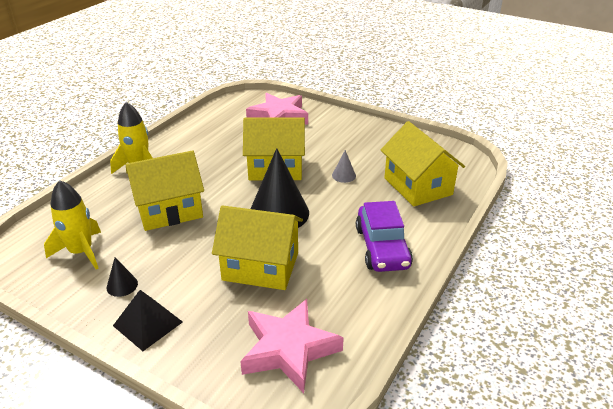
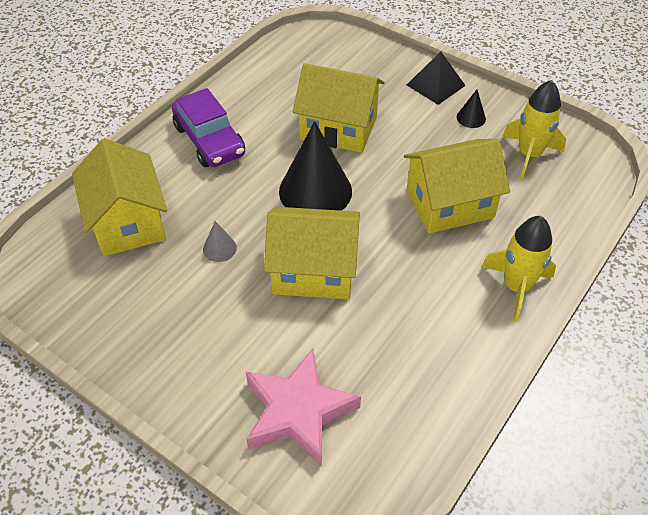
camera: 175 degrees left, 15 degrees up
pink star [240,299,344,393] -> none
purple car [356,201,413,272] -> purple car turned 150 degrees clockwise [172,88,245,167]

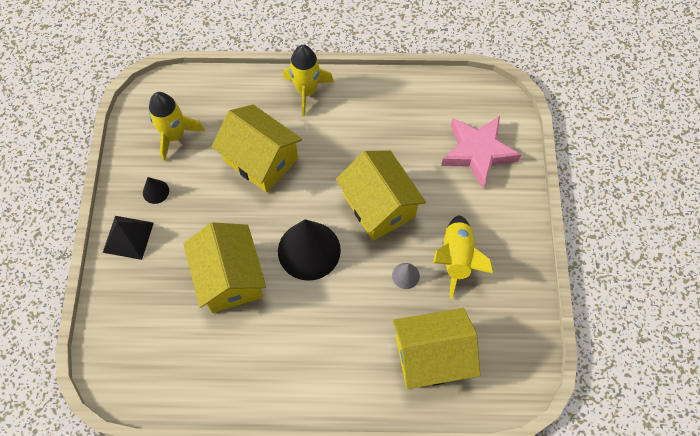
camera: 125 degrees left, 15 degrees up
yellow house [72,138,167,256] -> yellow house turned 45 degrees clockwise [393,308,480,389]
purple car [172,88,245,167] -> none
none -> yellow rocket [433,215,493,299]

